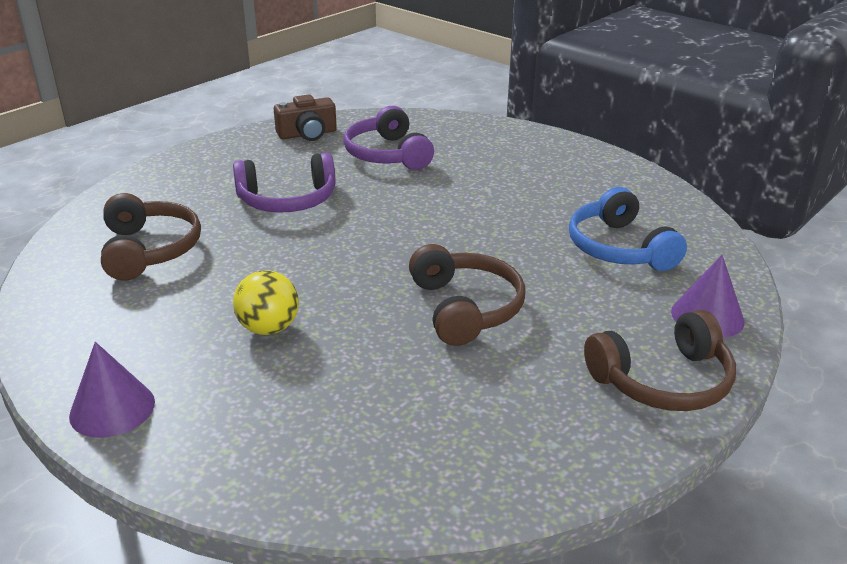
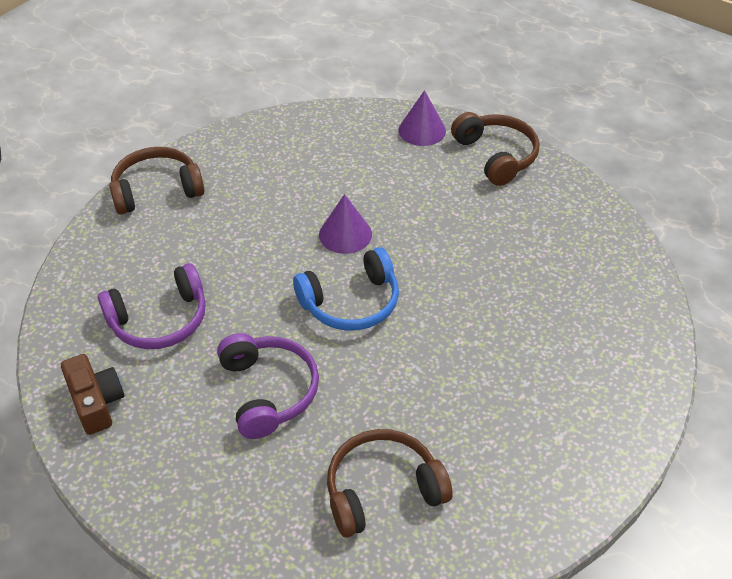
camera: 95 degrees left, 15 degrees up
purple cone [69,342,155,438] -> purple cone moved to [319,194,372,254]
yellow ball [233,270,299,335] -> none
brown headphones [409,244,526,346] -> brown headphones moved to [109,147,204,214]
blue headphones [569,187,687,271] -> blue headphones moved to [293,247,399,331]

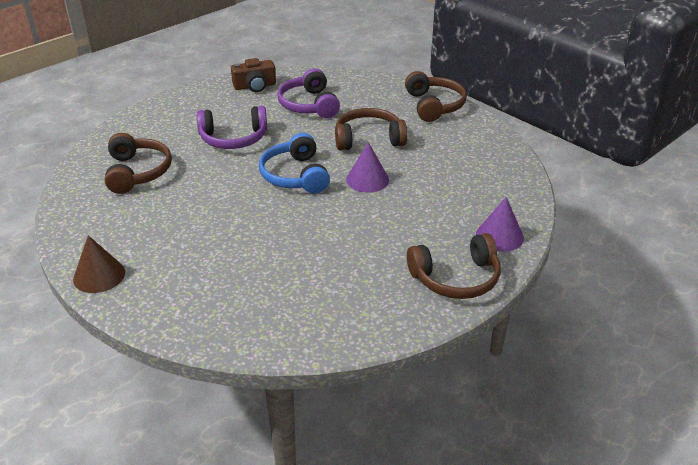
camera: 100 degrees right, 10 degrees down
none -> brown cone [73,235,125,293]
none -> brown headphones [335,108,407,151]

